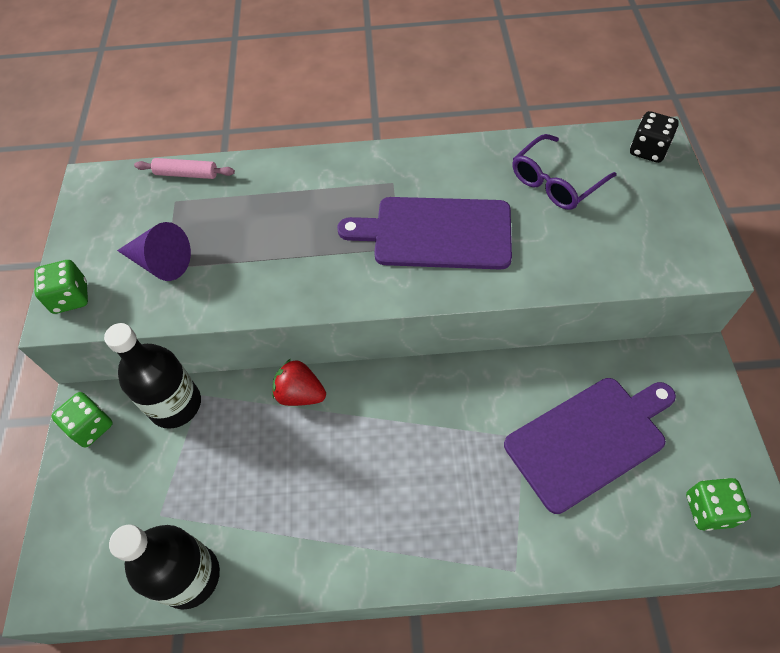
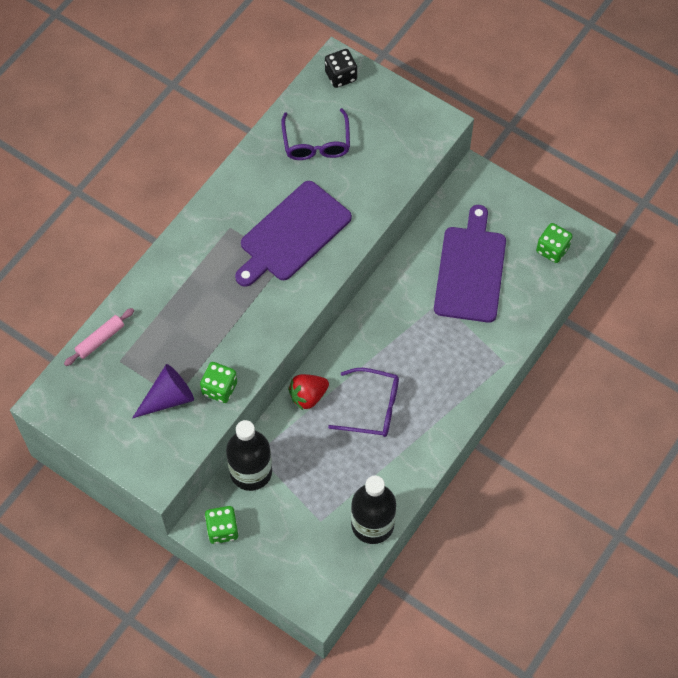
camera: 55 degrees left, 5 degrees up
green dice [34,260,88,314] -> green dice moved to [200,362,237,403]
none -> purple glasses [328,368,399,437]

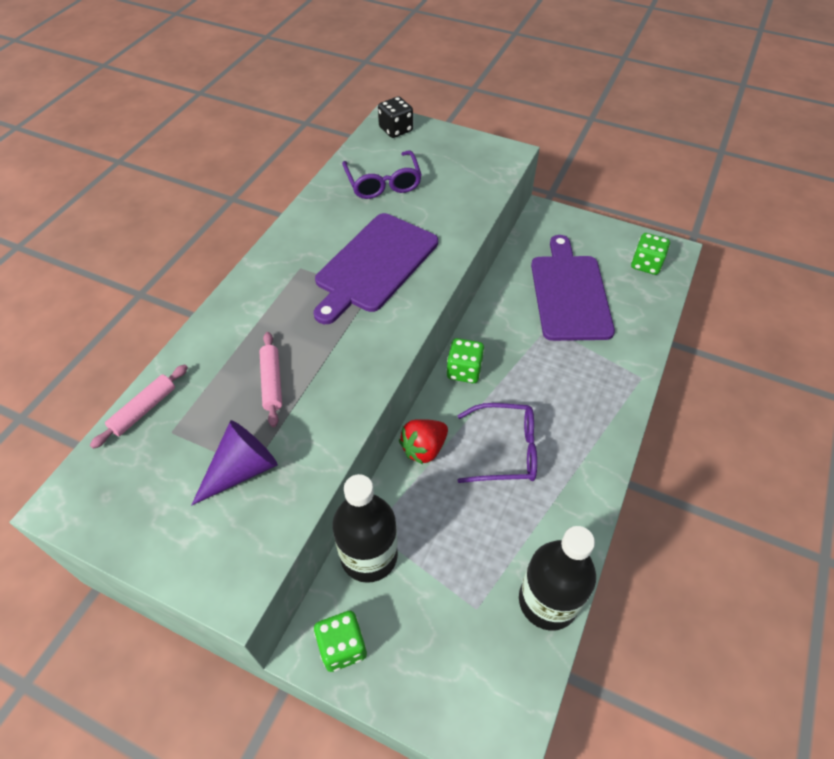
camera: 10 degrees left, 10 degrees down
green dice [200,362,237,403] -> green dice moved to [446,338,484,383]
none -> pink rolling pin [259,332,282,427]

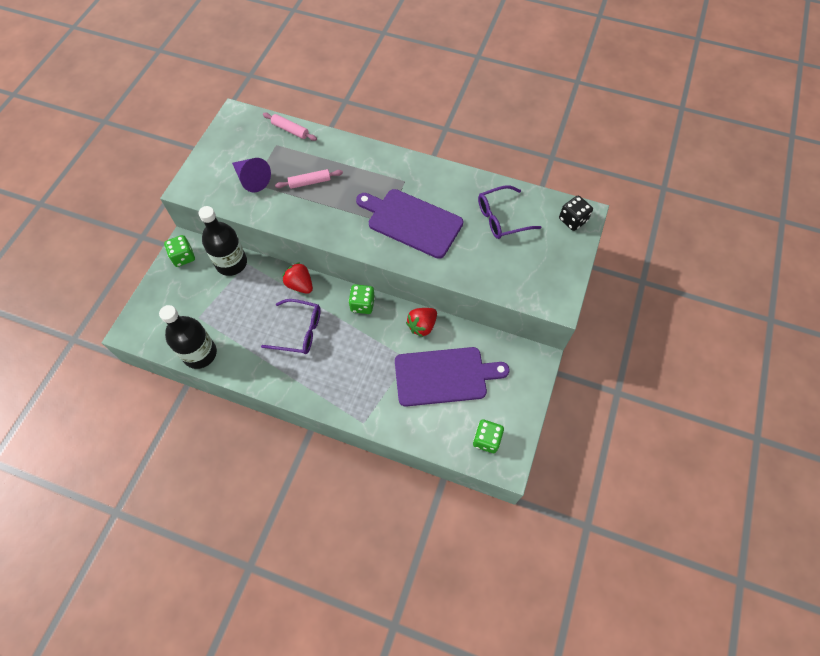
camera: 85 degrees right, 10 degrees up
purple glasses [457,403,537,483] -> purple glasses turned 75 degrees counterclockwise [261,299,321,354]
none -> red strawberry [406,308,437,337]

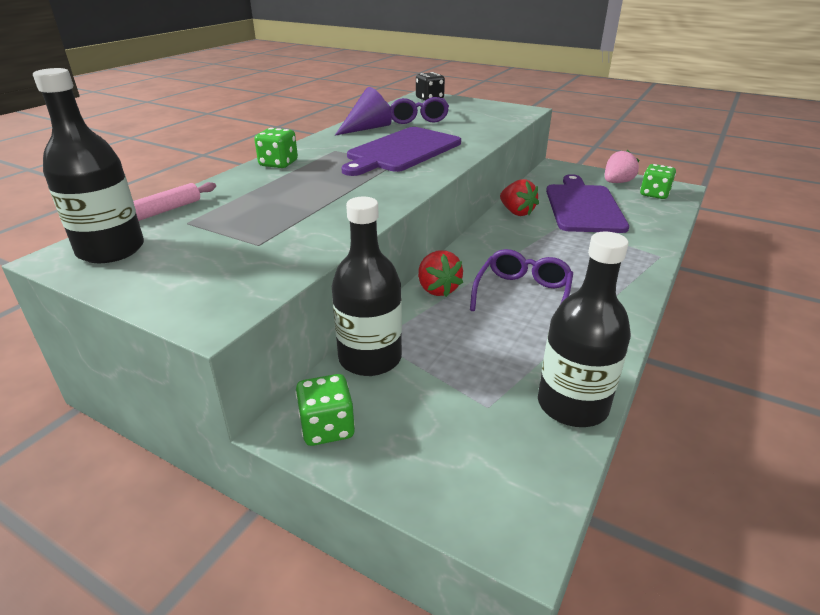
camera: 80 degrees left, 30 degrees down
purple cone [232,158,271,192] -> purple cone moved to [335,87,392,135]
pink rolling pin [275,169,343,189] -> none
red strawberry [282,262,313,294] -> red strawberry turned 75 degrees counterclockwise [418,250,463,297]
green dice [349,284,375,314] -> green dice moved to [254,128,298,168]
none -> black bottle [33,68,144,263]
none -> pink strawberry [605,150,639,183]

